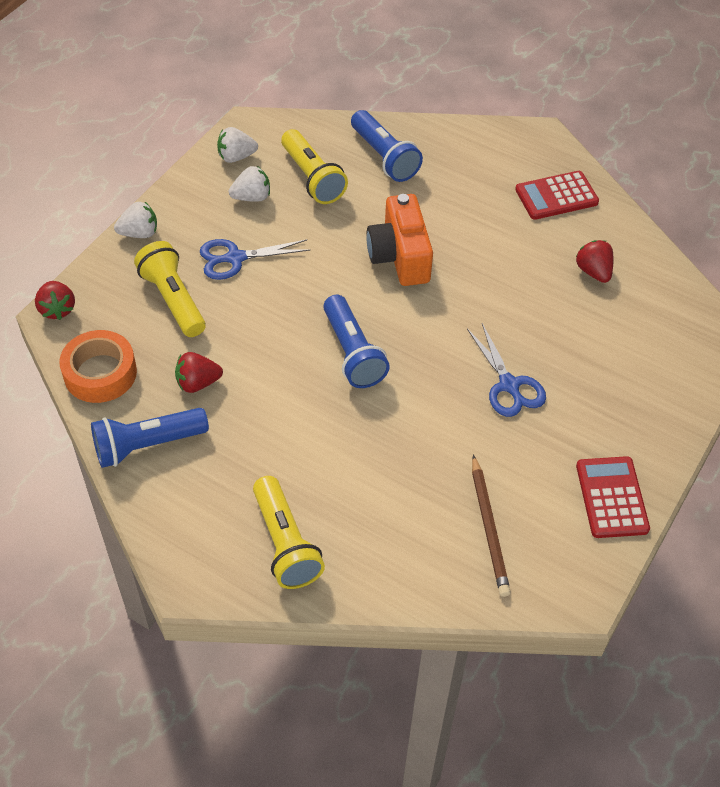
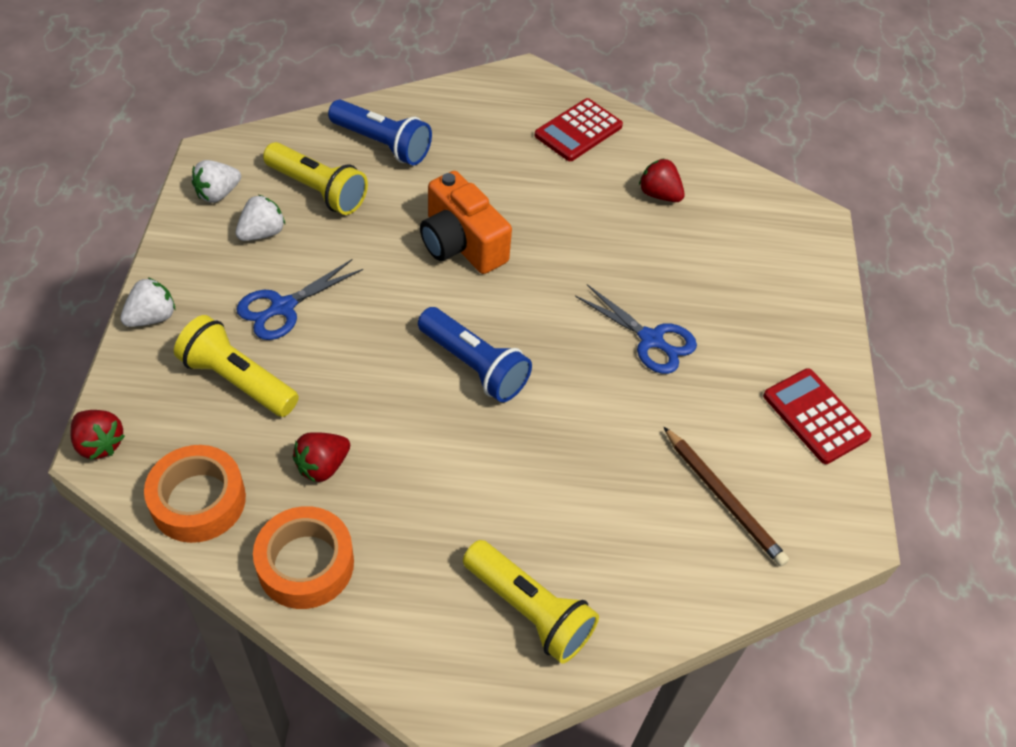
camera: 30 degrees left, 0 degrees up
blue flashlight [91,408,209,468] -> orange tape [253,506,354,609]

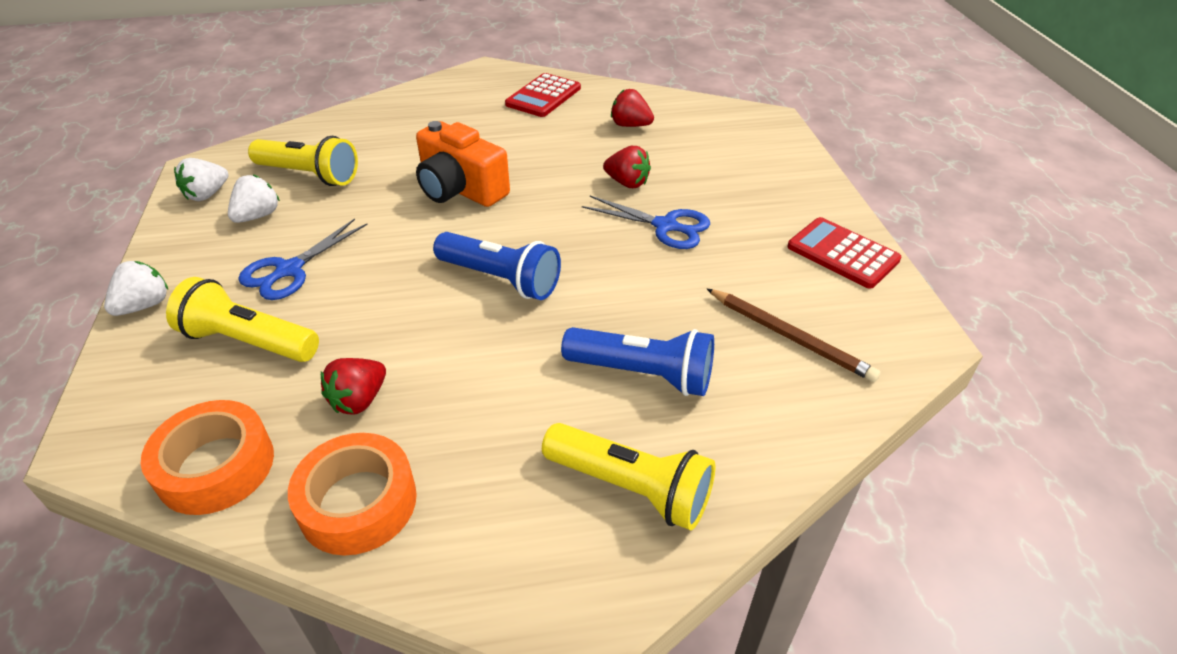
camera: 10 degrees left, 10 degrees down
red strawberry [71,410,125,460] -> red strawberry moved to [603,146,651,188]
blue flashlight [328,100,432,165] -> blue flashlight moved to [561,327,714,396]

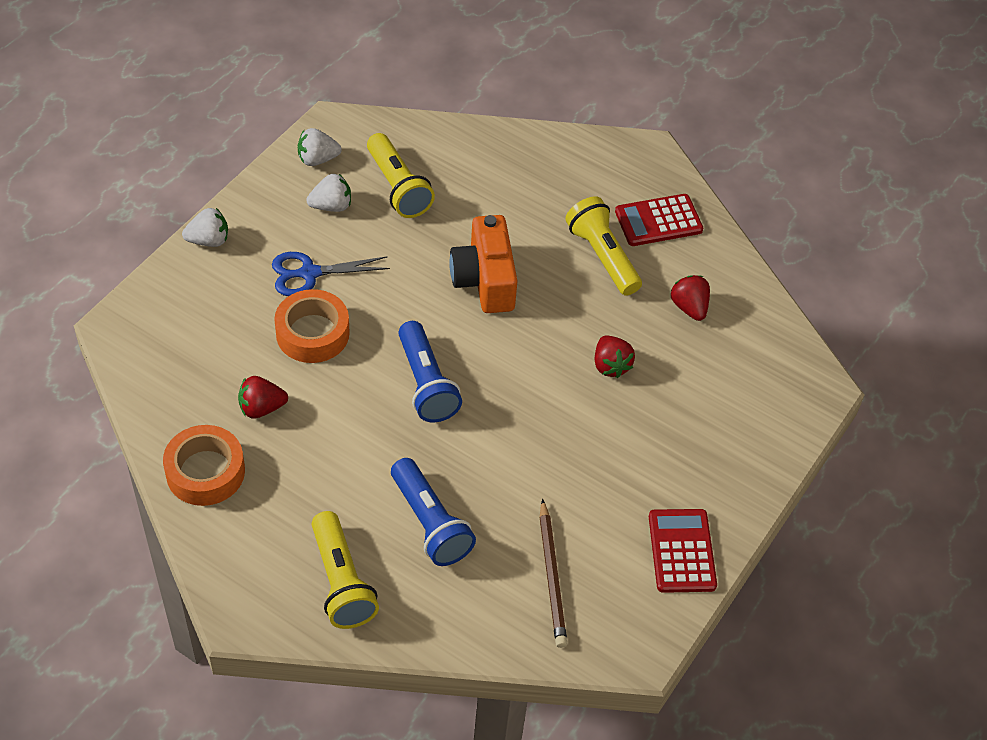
camera: 40 degrees right, 10 degrees up
orange tape [140,400,274,515] -> orange tape moved to [274,289,350,363]
yellow flashlight [166,277,319,362] -> yellow flashlight moved to [565,196,642,296]
blue scissors [582,196,710,249] -> none

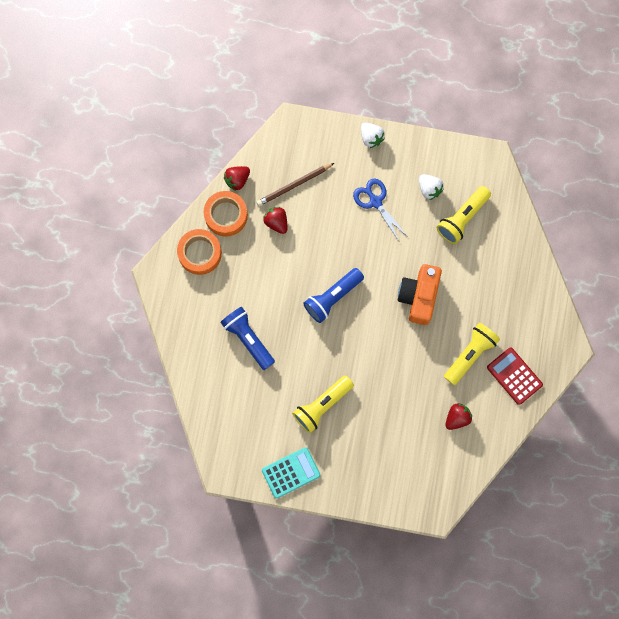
camera: 70 degrees right, 25 degrees up
orange tape [274,289,350,363] -> orange tape moved to [177,229,222,275]
white strawberry [298,128,342,166] -> none
yellow flashlight [312,511,379,629] -> yellow flashlight moved to [292,375,354,433]
blue flashlight [391,458,476,566] -> blue flashlight turned 105 degrees clockwise [220,307,275,370]
orange camera [449,215,517,313] -> orange camera turned 45 degrees counterclockwise [398,264,442,325]
brown pencil [540,499,567,648] -> brown pencil moved to [257,163,334,206]
red strawberry [595,335,635,378] -> red strawberry moved to [224,166,250,191]
red calculator [649,509,717,593] -> turquoise calculator [262,447,320,498]

